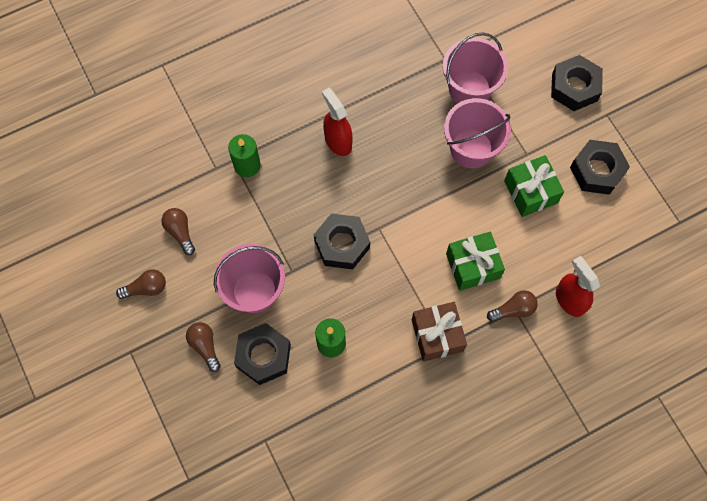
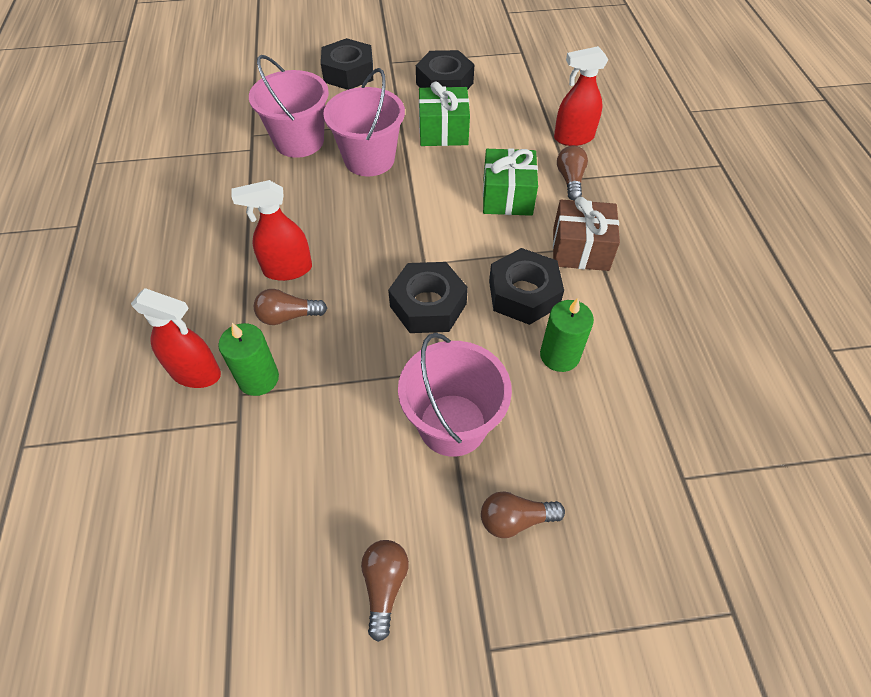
camera: 70 degrees left, 15 degrees down
brown light bulb [161,208,195,255] -> brown light bulb moved to [253,289,327,325]
black nut [234,323,291,385] -> black nut moved to [489,248,564,325]
none -> red spray bottle [131,288,221,388]

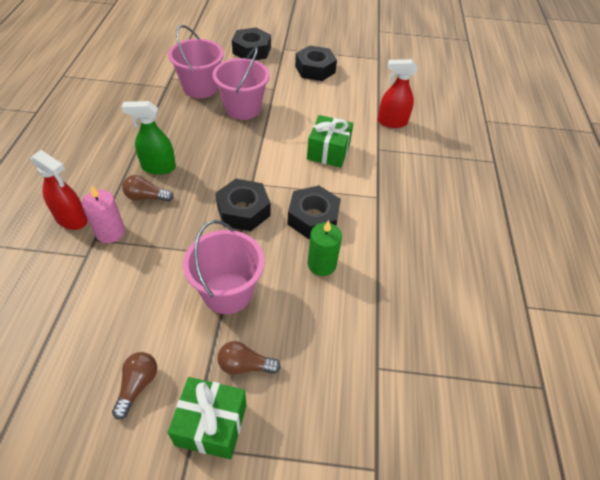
camera: 10 degrees right, 5 degrees down
green candle [218,323,279,396] -> pink candle [82,185,125,243]
red spray bottle [231,180,312,281] -> green spray bottle [121,101,176,175]
green gift [419,82,470,146] -> green gift moved to [168,377,247,459]
brown gift [553,197,620,271] -> none
brown light bulb [557,146,588,200] -> none

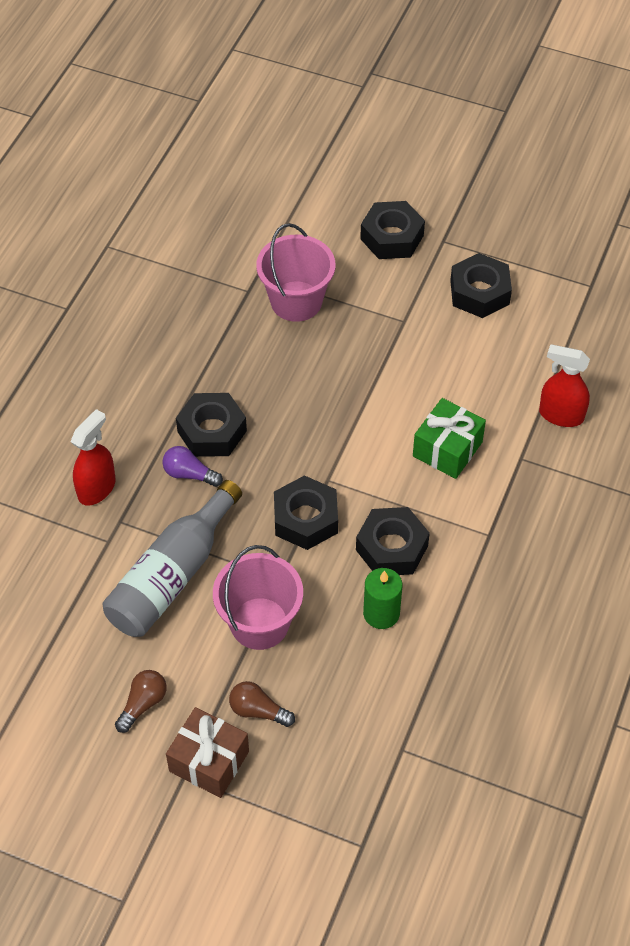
camera: 20 degrees right, 5 degrees up
red spray bottle [30,150,88,230] -> red spray bottle turned 105 degrees counterclockwise [71,409,116,506]
pink candle [82,185,125,243] -> none
green spray bottle [121,101,176,175] -> black nut [176,393,247,457]
brown light bulb [122,175,173,202] -> purple light bulb [162,446,223,487]
green gift [168,377,247,459] -> brown gift [166,707,249,798]
pink bucket [212,47,270,120] -> none
none -> grey bottle [103,480,242,637]

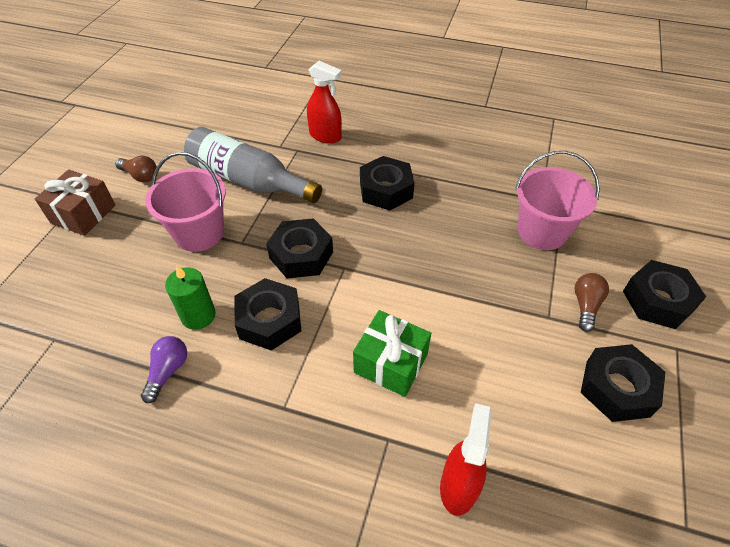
camera: 85 degrees right, 5 degrees down
purple light bulb [162,446,223,487] -> purple light bulb moved to [141,336,187,403]
brown light bulb [229,681,295,727] -> brown light bulb moved to [575,273,609,332]

